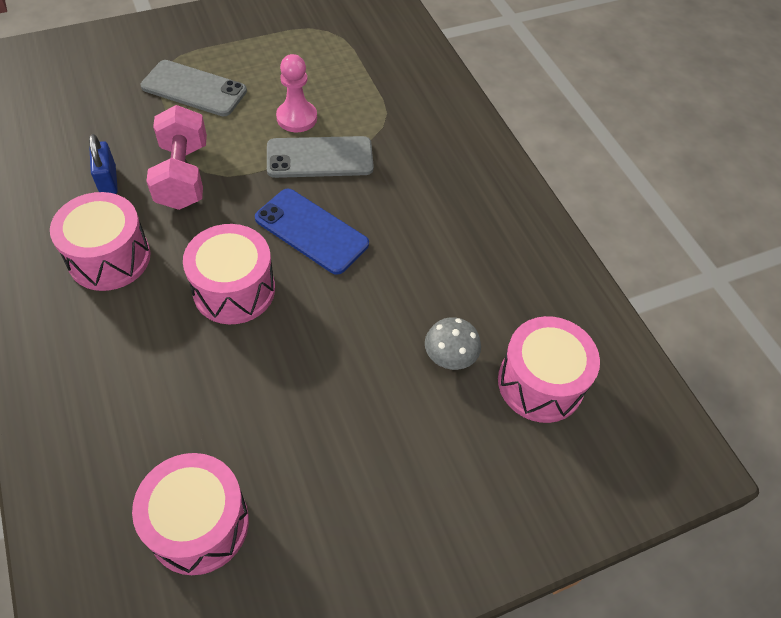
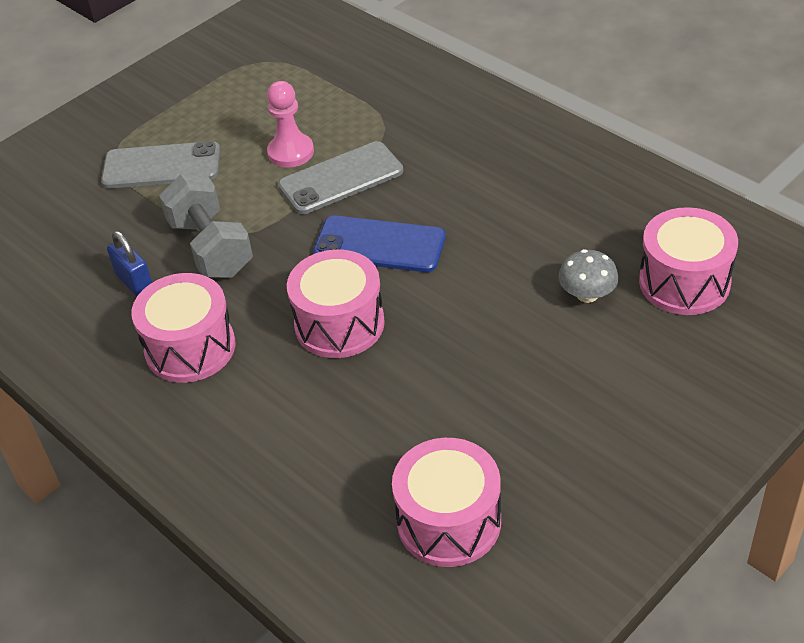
camera: 15 degrees left, 10 degrees down
pink dumbbell [146,105,207,210] -> grey dumbbell [159,174,253,278]

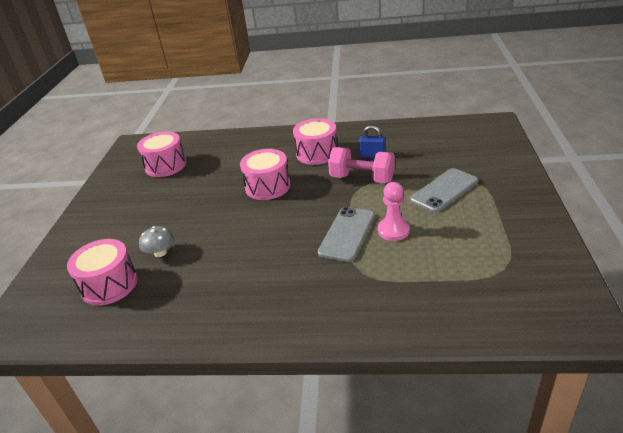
camera: 140 degrees right, 10 degrees down
grey dumbbell [159,174,253,278] -> pink dumbbell [328,147,395,183]
blue phone [313,216,446,272] -> none

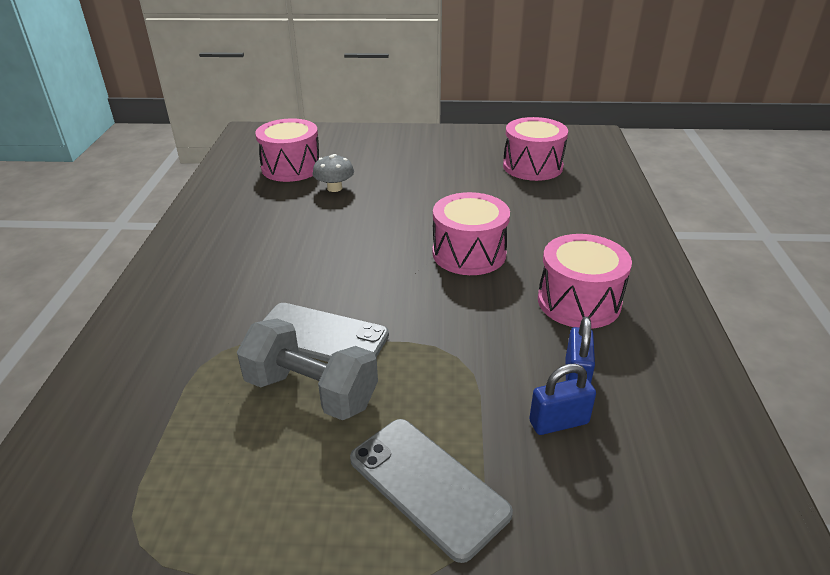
camera: 85 degrees right, 0 degrees up
pink dumbbell [328,147,395,183] -> none
pink pawn [378,182,410,241] -> grey dumbbell [237,318,378,420]
none -> blue padlock [529,364,596,435]

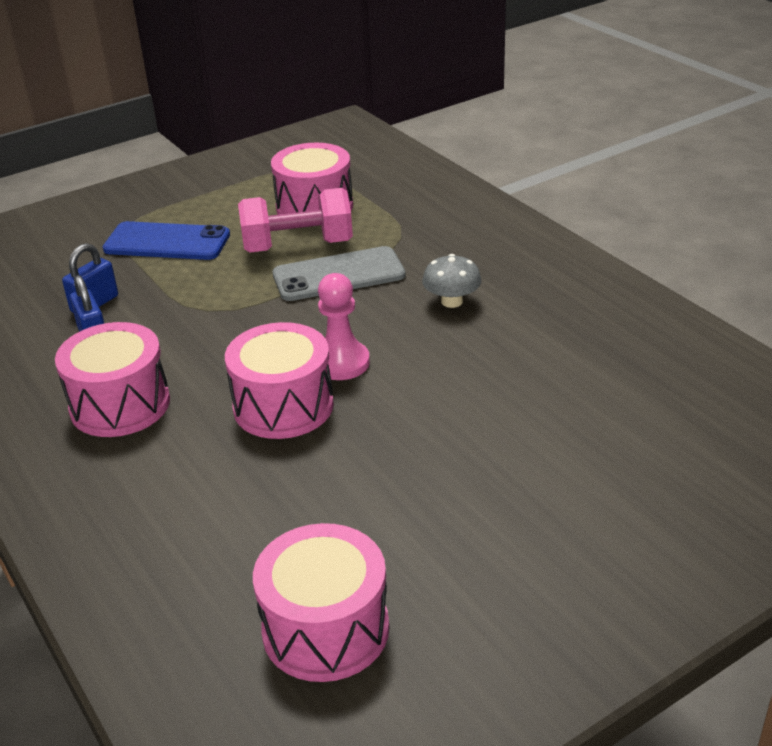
camera: 145 degrees right, 0 degrees up
grey dumbbell [237,318,378,420] -> pink dumbbell [238,188,353,252]
pink drum [255,118,319,182] -> pink drum moved to [271,143,353,215]
grey mushroom [312,154,354,192] -> grey mushroom moved to [422,254,481,308]
grey phone [350,419,513,563] -> blue phone [103,221,230,260]
none -> pink pawn [318,273,370,380]

